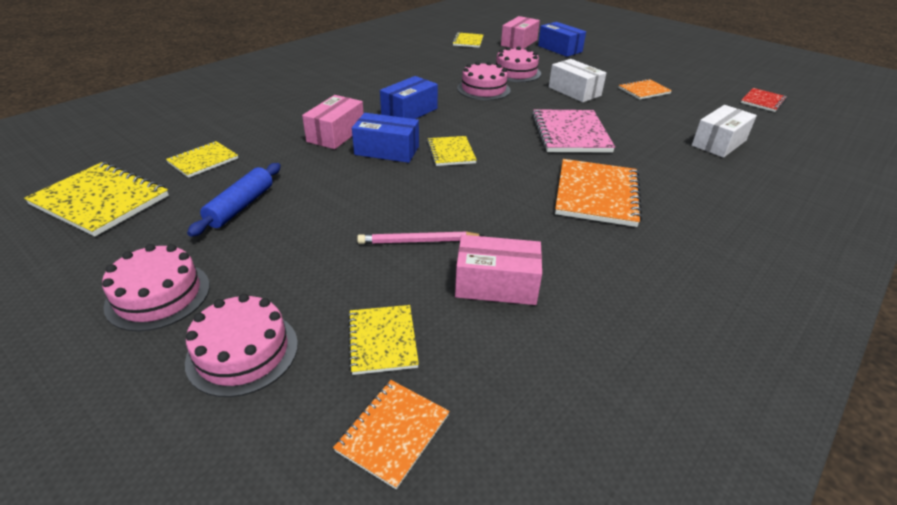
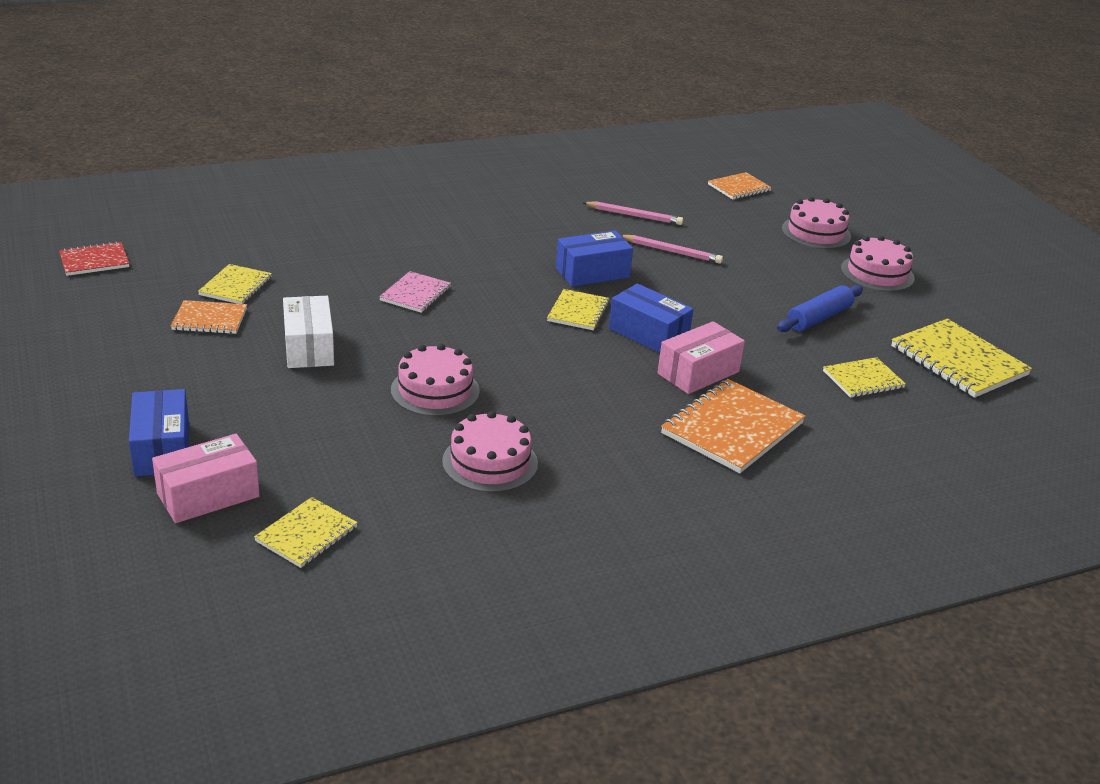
camera: 155 degrees left, 5 degrees down
yellow notebook [348,305,419,375] -> yellow notebook moved to [198,264,272,304]
blue box [380,76,438,119] -> blue box moved to [556,231,633,287]
pink box [455,235,542,305] -> pink pencil [582,202,683,225]
pink cake [496,47,541,82] -> pink cake moved to [442,411,538,493]
pink notebook [532,109,615,153] -> pink notebook [379,271,451,313], size x0.58
orange notebook [555,159,642,227] -> orange notebook moved to [661,379,805,473]
white box [692,105,757,158] -> none

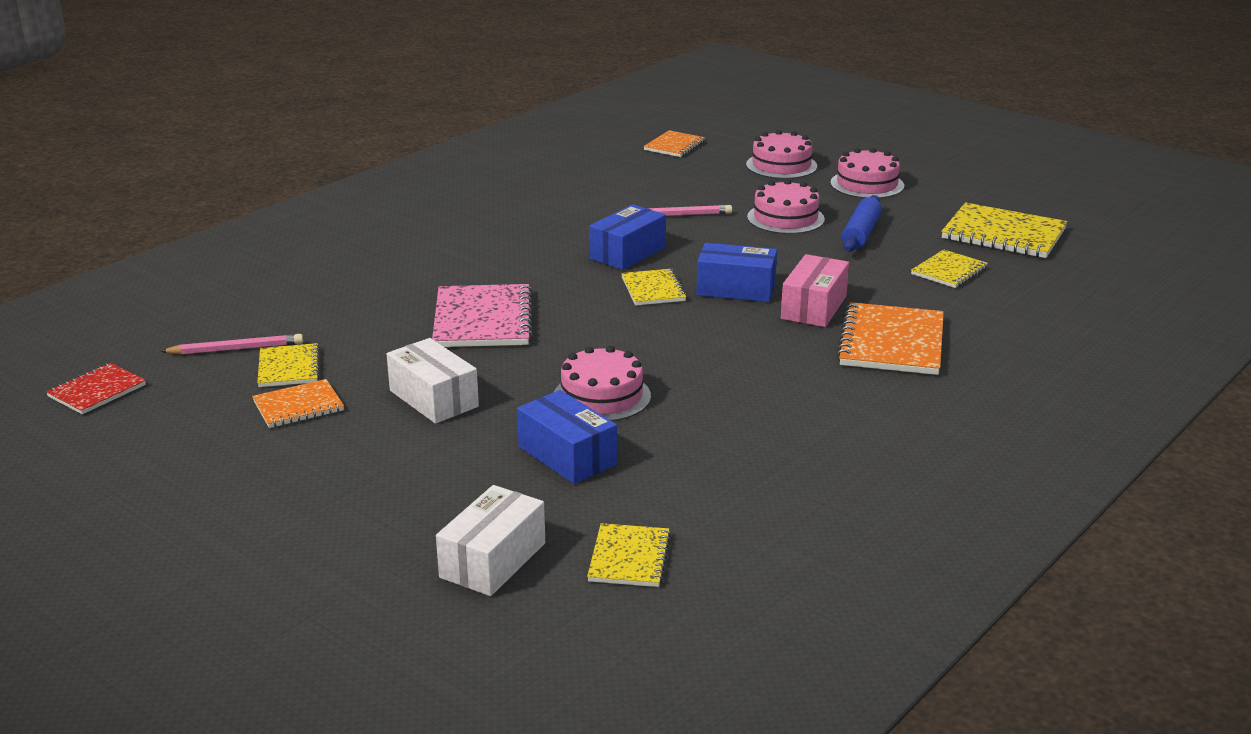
camera: 25 degrees left, 5 degrees down
blue box [129,389,189,476] -> blue box moved to [517,390,617,484]
pink box [152,434,260,523] -> white box [436,485,545,596]
pink notebook [379,271,451,313] -> pink notebook [432,284,533,347], size x1.72
pink cake [442,411,538,493] -> pink cake moved to [747,179,825,234]
pink pencil [582,202,683,225] -> pink pencil moved to [160,334,303,355]

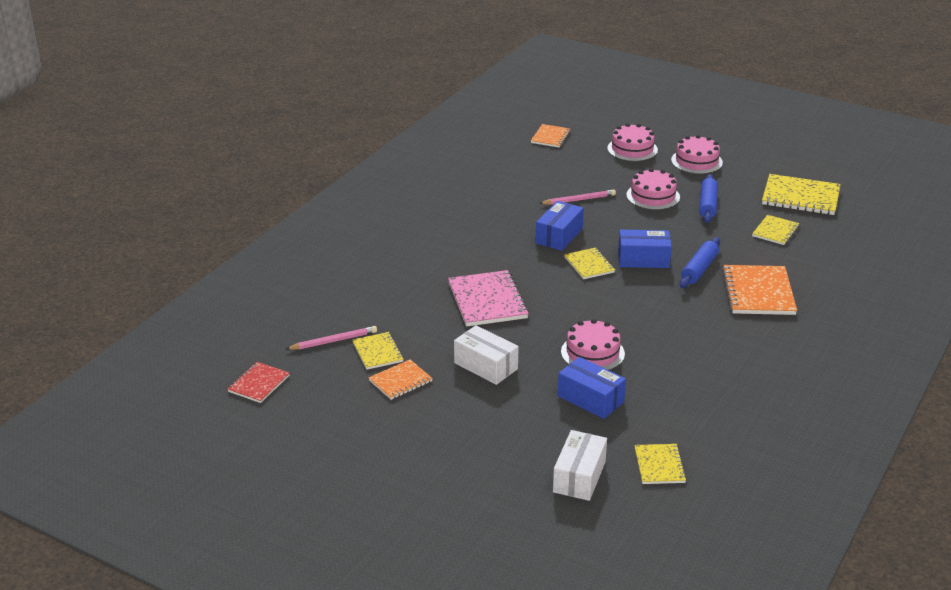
camera: 10 degrees left, 5 degrees up
pink box [781,254,849,327] -> blue rolling pin [680,237,720,288]

